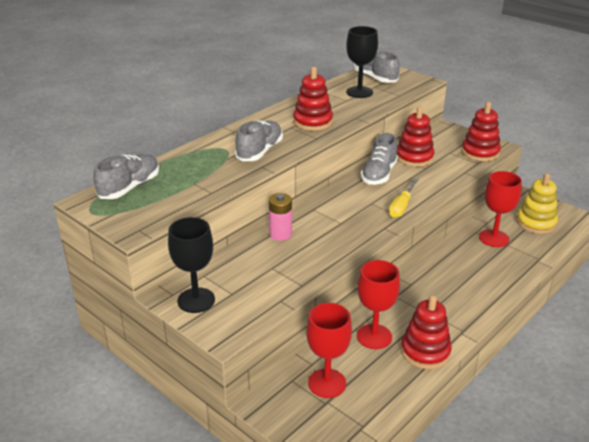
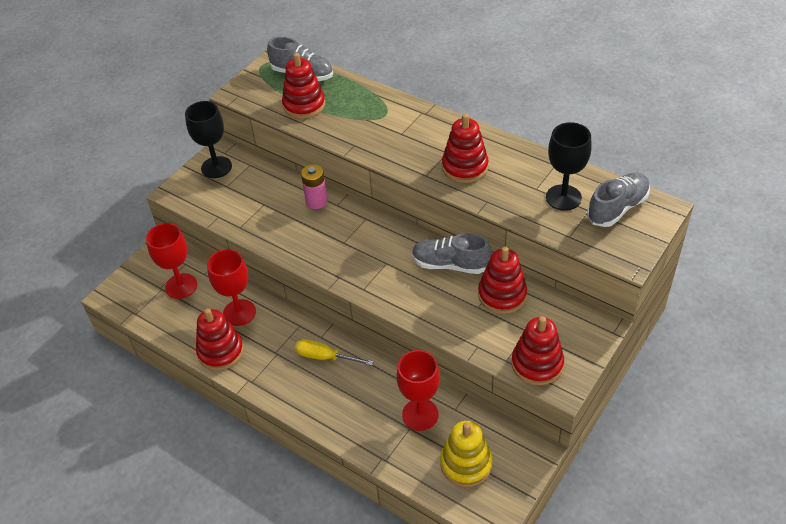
camera: 85 degrees right, 15 degrees up
grey shoe [235,120,283,161] -> none
yellow screwdriver [389,179,419,218] -> yellow screwdriver moved to [295,339,374,366]
none -> red stacking toy [282,53,325,119]

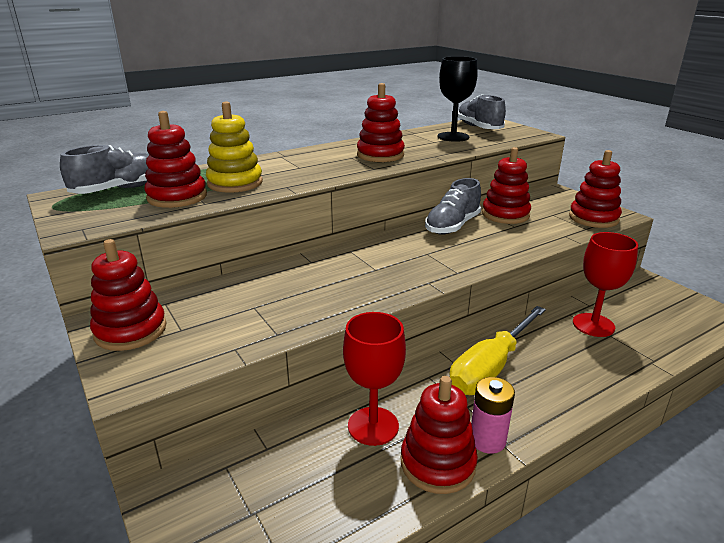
camera: 70 degrees left, 20 degrees down
red goblet [146,223,197,299] -> none
black goblet [185,101,232,178] -> red stacking toy [90,239,167,351]
yellow screwdriver [295,339,374,366] -> yellow screwdriver [449,306,546,395], size x1.66
pink battery [301,164,328,209] -> pink battery moved to [471,377,515,454]
yellow stacking toy [440,421,492,487] -> yellow stacking toy moved to [206,102,263,193]

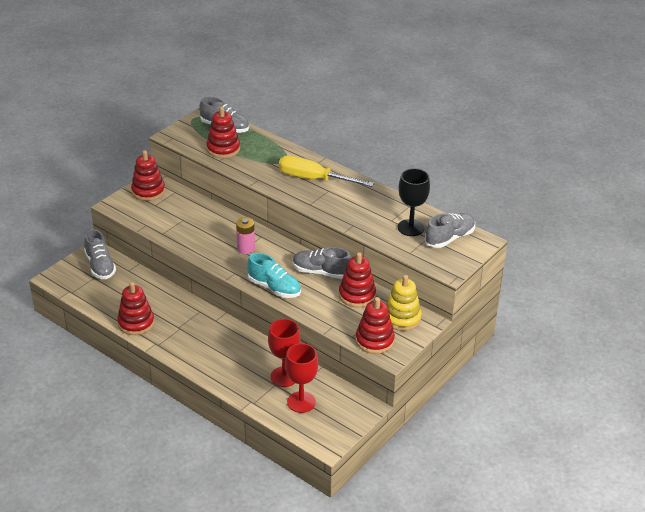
camera: 70 degrees right, 10 degrees up
yellow stacking toy [206,102,263,193] -> yellow stacking toy moved to [386,275,422,331]
red goblet [343,312,406,446] -> red goblet moved to [285,343,318,413]
red stacking toy [357,83,405,162] -> none
yellow screwdriver [449,306,546,395] -> yellow screwdriver moved to [279,155,374,187]
pink battery [471,377,515,454] -> pink battery moved to [236,217,255,254]
none -> grey shoe [84,229,116,279]
none -> turquoise shoe [247,253,301,298]

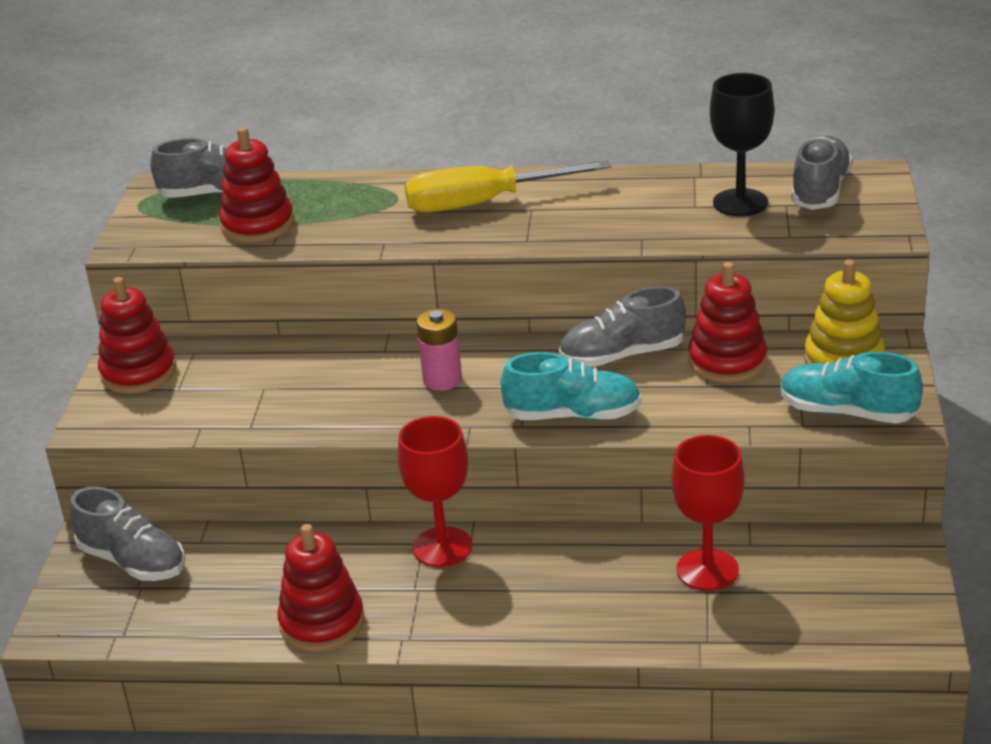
camera: 30 degrees left, 5 degrees down
red goblet [285,343,318,413] -> red goblet moved to [398,416,472,567]
red stacking toy [356,297,395,354] -> turquoise shoe [780,352,923,424]

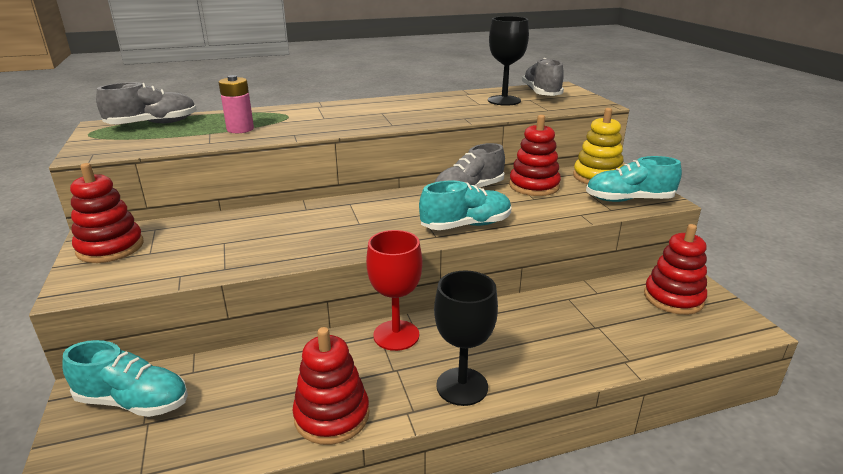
camera: 25 degrees left, 5 degrees down
grey shoe [69,487,185,581] -> turquoise shoe [62,340,188,417]
red stacking toy [219,127,294,243] -> red stacking toy moved to [644,224,707,315]
yellow screwdriver [405,160,611,213] -> none
pink battery [416,309,462,391] -> pink battery moved to [219,75,254,133]
red goblet [671,435,745,591] -> none
none -> black goblet [434,270,498,406]

